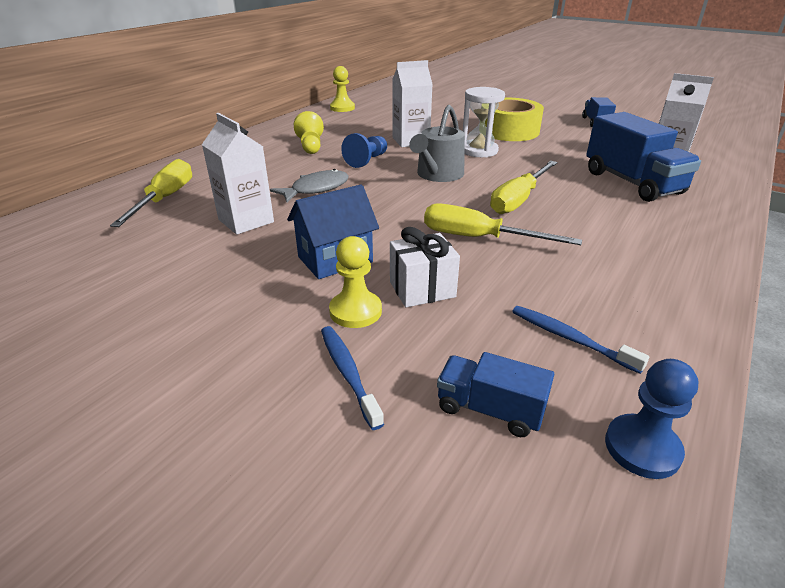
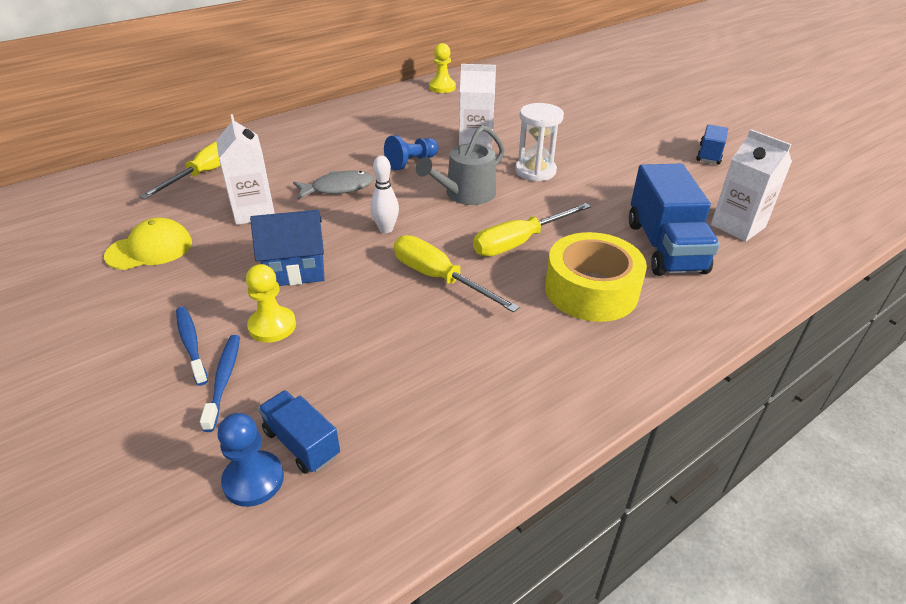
camera: 20 degrees right, 5 degrees up
yellow pawn [294,111,324,154] -> none
white gift [390,227,460,307] -> none
yellow tape [485,98,544,141] -> yellow tape moved to [545,232,647,322]
blue toothbrush [512,306,649,374] -> blue toothbrush moved to [176,307,208,386]
blue pawn [605,359,698,479] -> blue pawn moved to [217,413,284,507]
none -> yellow cap [104,217,192,270]
none -> white bowling pin [371,156,399,233]

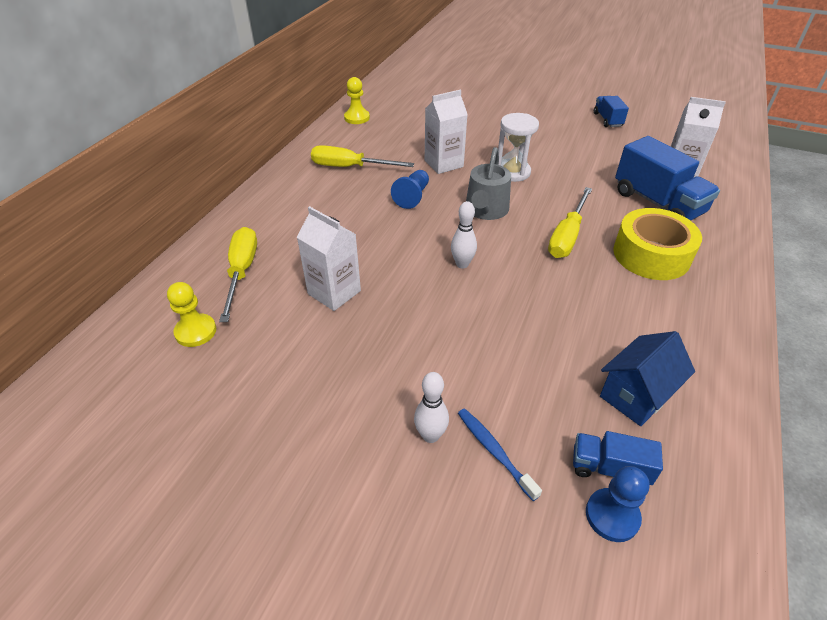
camera: 30 degrees left, 5 degrees up
yellow cap [104,217,192,270] -> none
blue toothbrush [176,307,208,386] -> white bowling pin [414,372,449,443]
yellow pawn [246,264,296,343] -> yellow pawn moved to [167,282,216,347]
blue house [250,210,325,286] -> blue house moved to [600,331,695,426]
grey fish [293,171,374,200] -> none
yellow screwdriver [394,235,520,313] -> yellow screwdriver moved to [311,145,414,167]

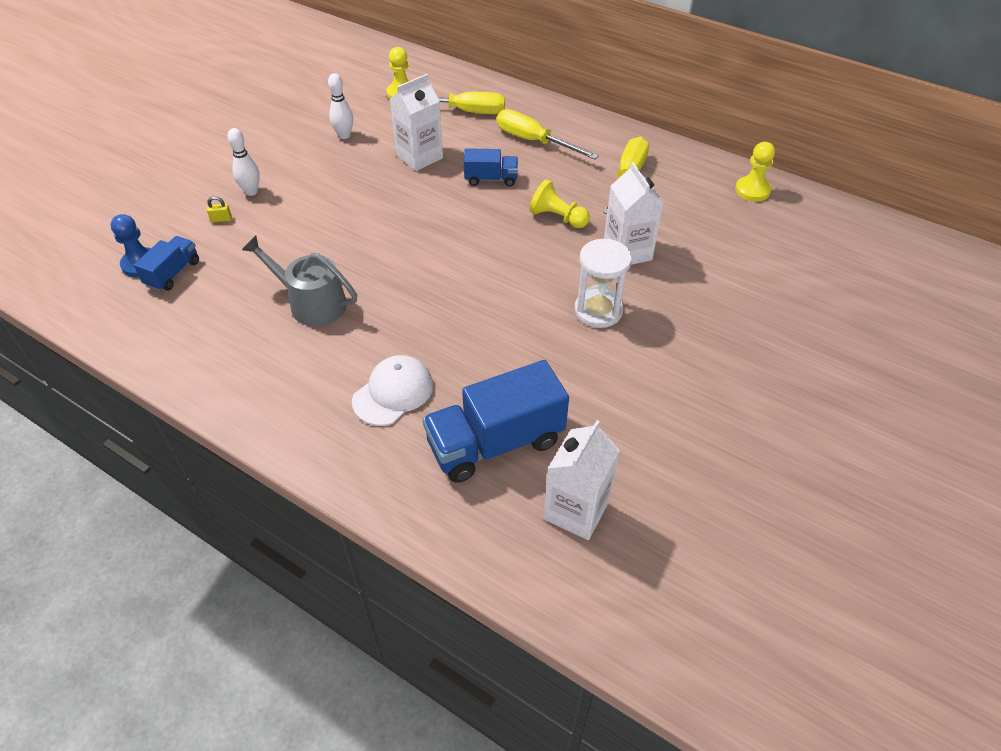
camera: 100 degrees right, 5 degrees up
blue pawn [391,170,429,209] -> yellow pawn [529,179,590,228]
white bowling pin [451,201,477,268] -> white bowling pin moved to [328,73,353,139]
blue toothbrush [458,408,542,501] -> yellow padlock [207,196,232,222]
grey watering can [466,147,511,220] -> grey watering can moved to [242,236,357,326]
yellow screwdriver [548,187,592,258] -> yellow screwdriver moved to [497,109,599,159]
blue truck [594,96,629,127] -> blue truck moved to [464,148,518,187]
blue house [600,331,695,426] -> none
yellow tape [613,208,702,280] -> white cap [352,355,433,426]

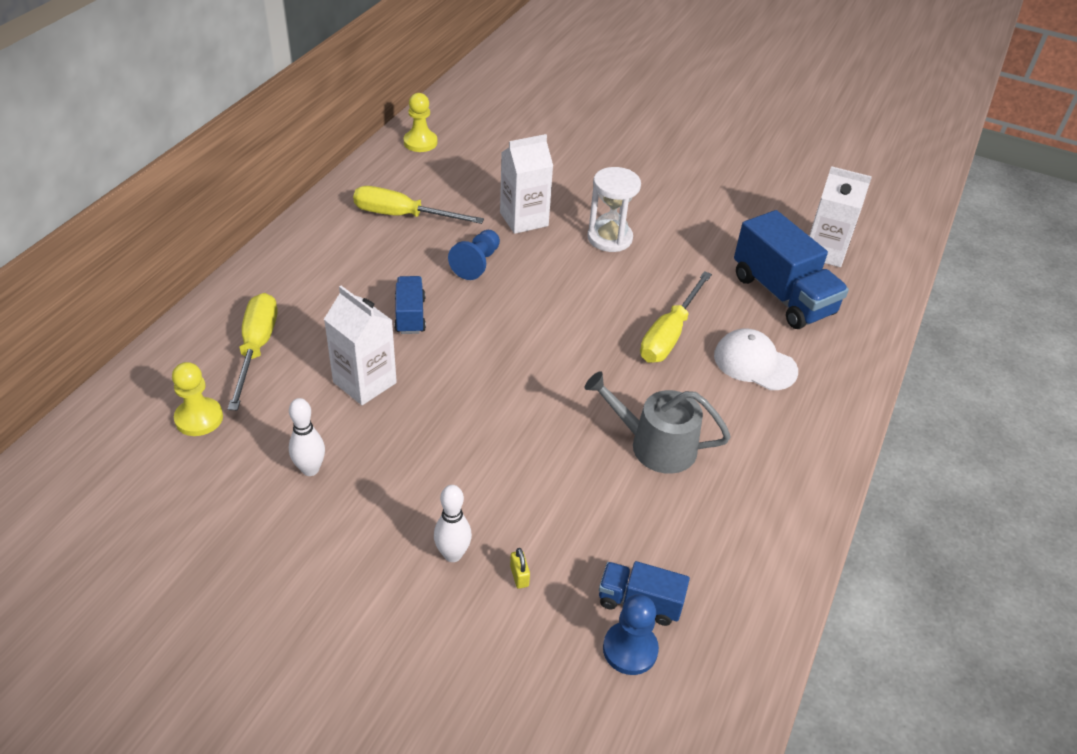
camera: 100 degrees left, 5 degrees down
grey watering can [242,236,357,326] -> grey watering can turned 90 degrees clockwise [584,371,731,474]
yellow screwdriver [497,109,599,159] -> yellow screwdriver moved to [640,271,712,363]
yellow pawn [529,179,590,228] -> blue pawn [448,230,500,280]

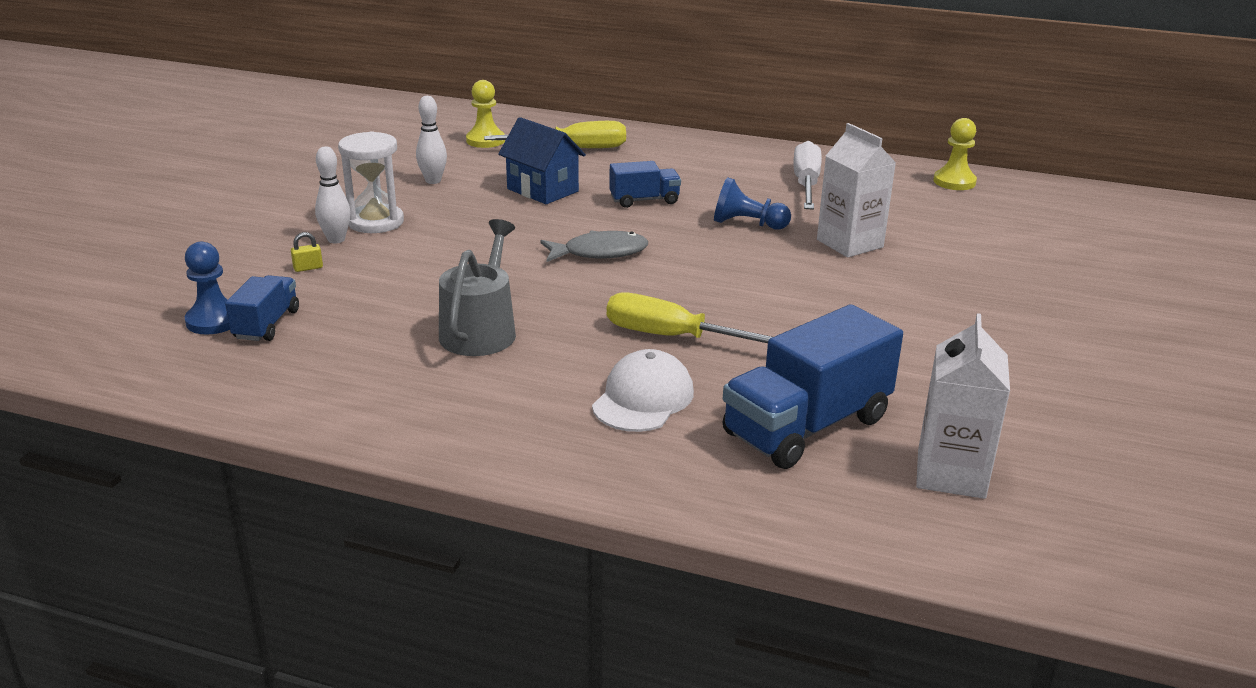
camera: 85 degrees right, 15 degrees down
white carton [324,286,397,405] -> blue house [498,117,586,204]
yellow screwdriver [353,186,484,224] -> white screwdriver [793,141,822,210]
white hourglass [587,167,641,252] -> white hourglass moved to [338,131,404,233]
none -> grey fish [540,231,648,262]

